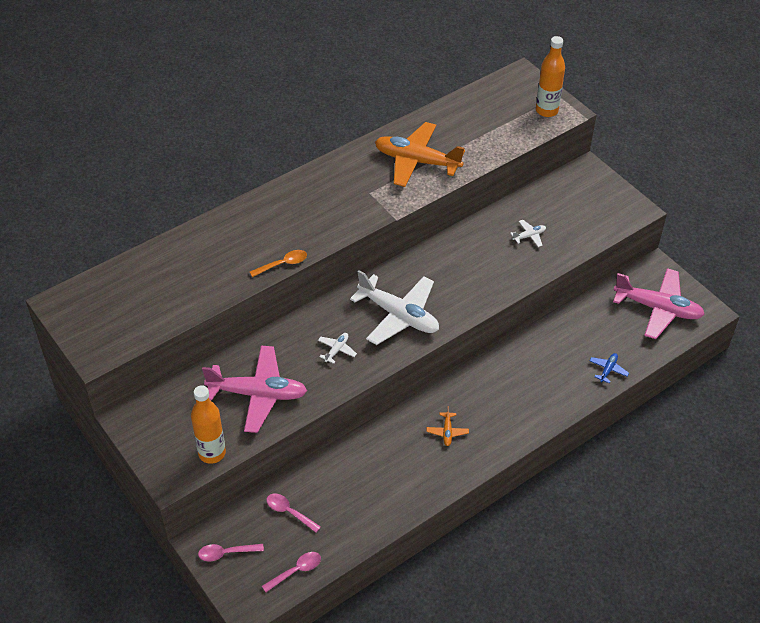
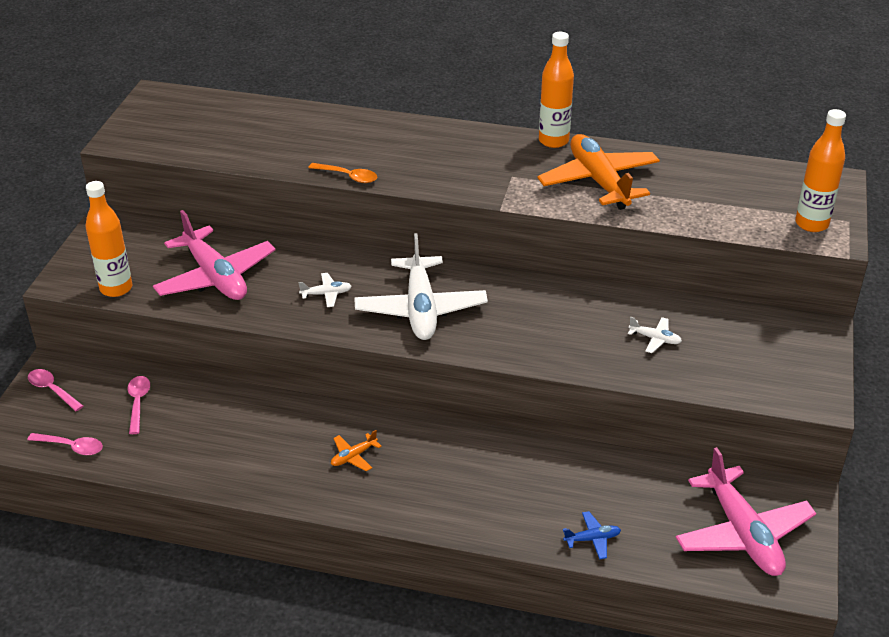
camera: 50 degrees right, 10 degrees down
none -> orange bottle [539,32,574,148]

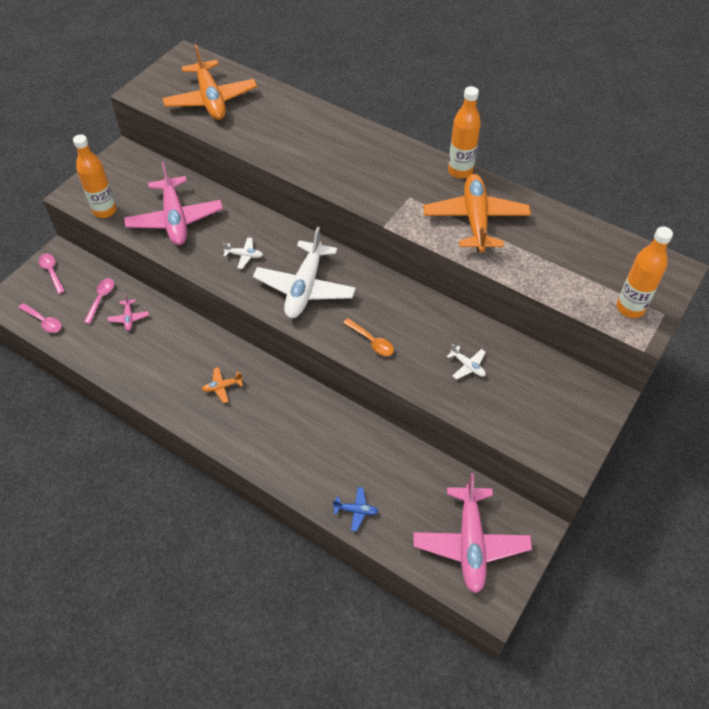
camera: 20 degrees right, 15 degrees up
orange spoon [308,163,377,183] -> orange spoon moved to [343,318,394,356]
none -> pink plane [108,294,149,331]
none -> orange plane [162,44,257,120]

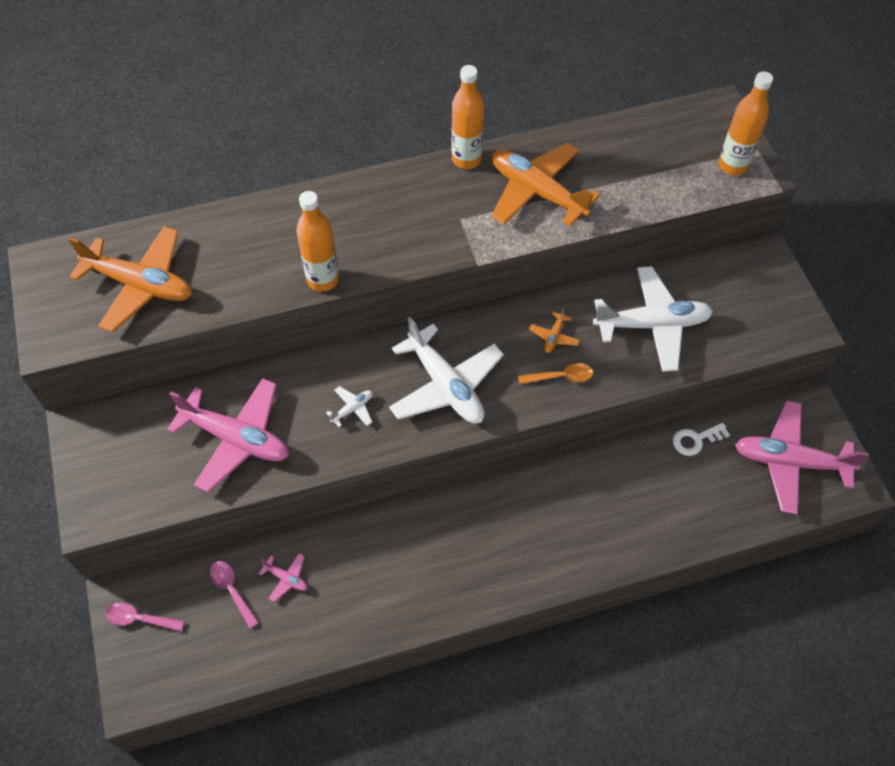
camera: 50 degrees left, 5 degrees up
pink spoon [19,303,62,333] -> none
orange bottle [73,134,116,218] -> orange bottle moved to [296,191,339,291]
orange plane [202,367,243,403] -> orange plane moved to [529,307,580,353]
blue plane [333,487,379,531] -> none
pink plane [413,473,532,593] -> pink plane turned 150 degrees clockwise [735,401,869,514]
white plane [447,344,486,380] -> white plane [593,266,713,372], size x2.41
none -> white key [673,423,730,456]

